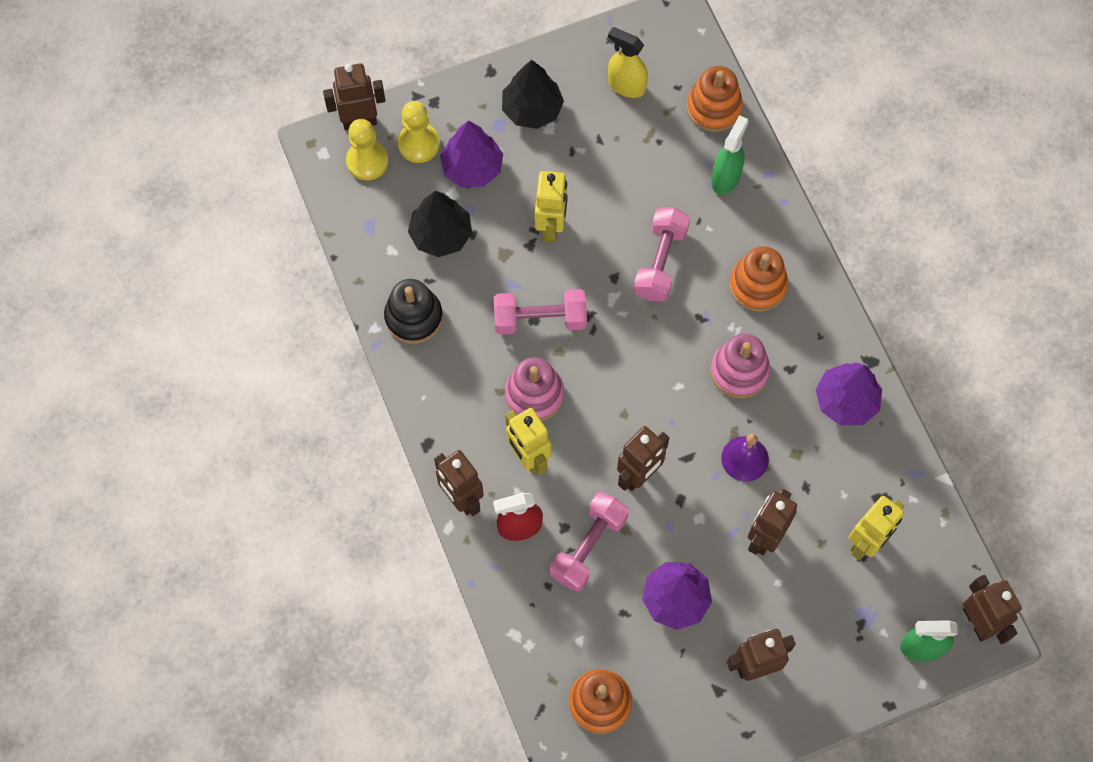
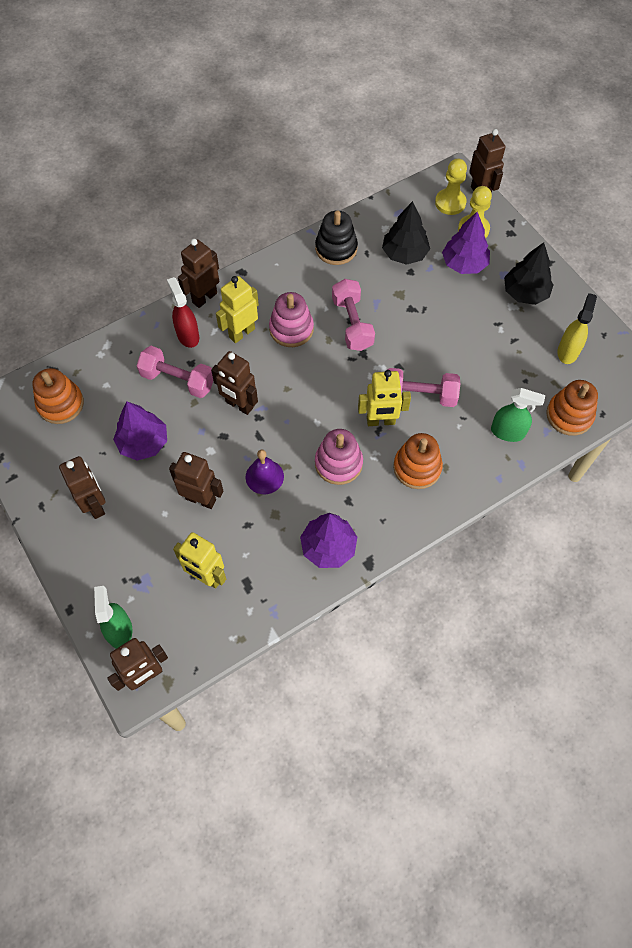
camera: 80 degrees right, 5 degrees down
yellow robot [535,171,568,242] -> yellow robot moved to [358,370,411,426]

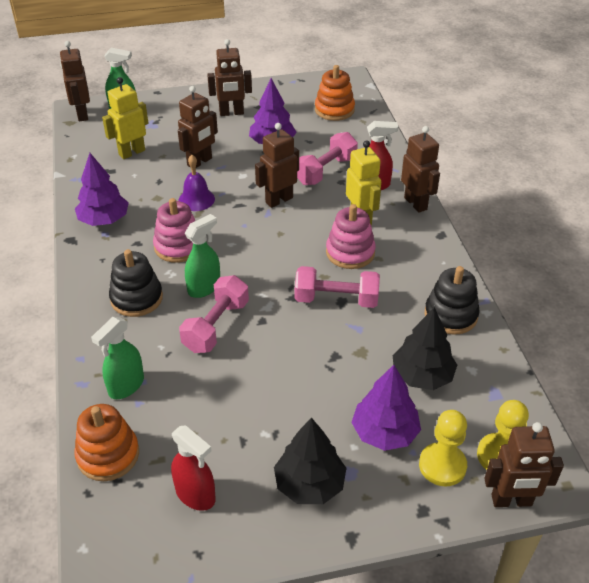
camera: 110 degrees right, 20 degrees down
yellow robot [358,370,411,426] -> green spray bottle [185,214,220,298]
orange stacking toy [393,433,443,489] -> black stacking toy [109,249,163,317]
yellow spray bottle [557,293,597,364] -> red spray bottle [171,425,216,511]

